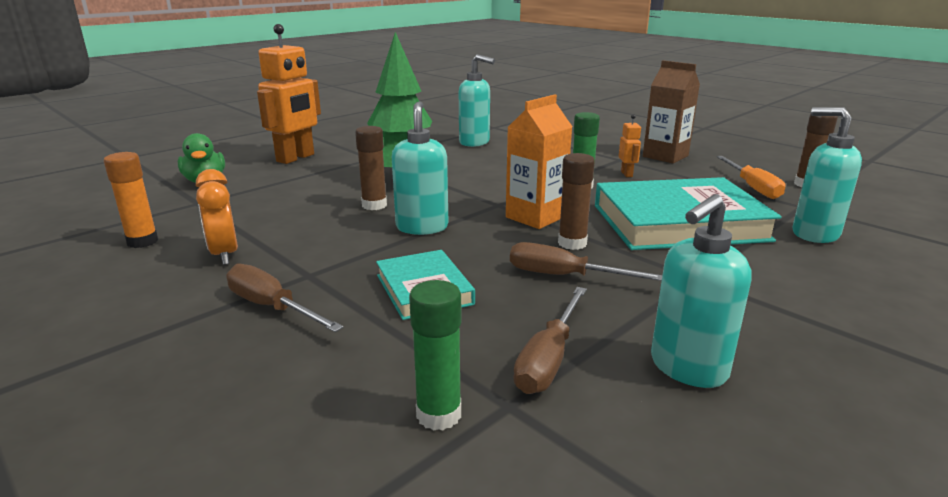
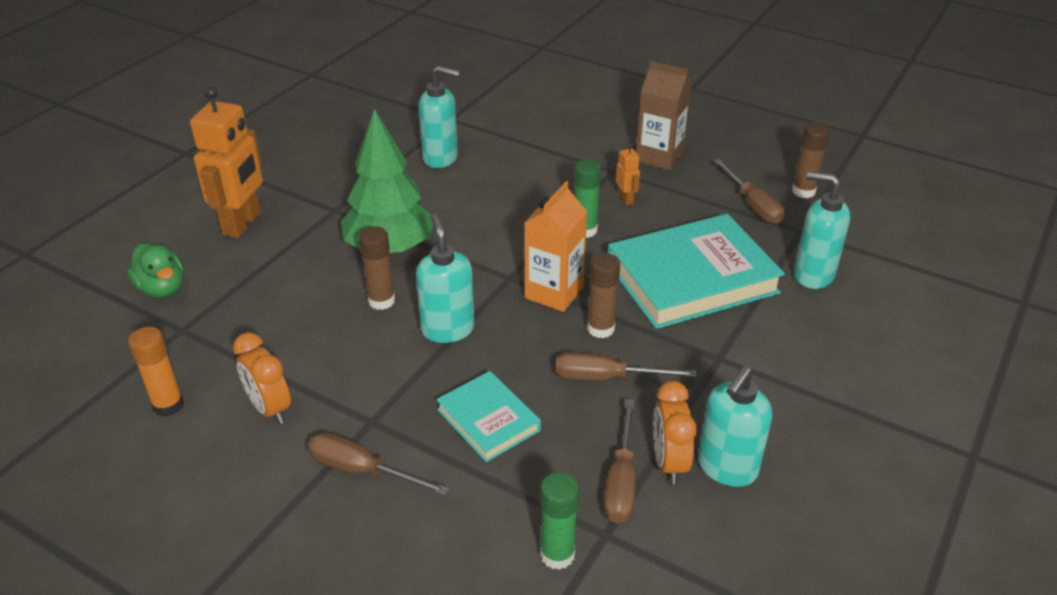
camera: 15 degrees left, 15 degrees up
orange screwdriver [716,156,786,199] -> brown screwdriver [714,159,785,224]
none -> orange clock [653,381,697,484]

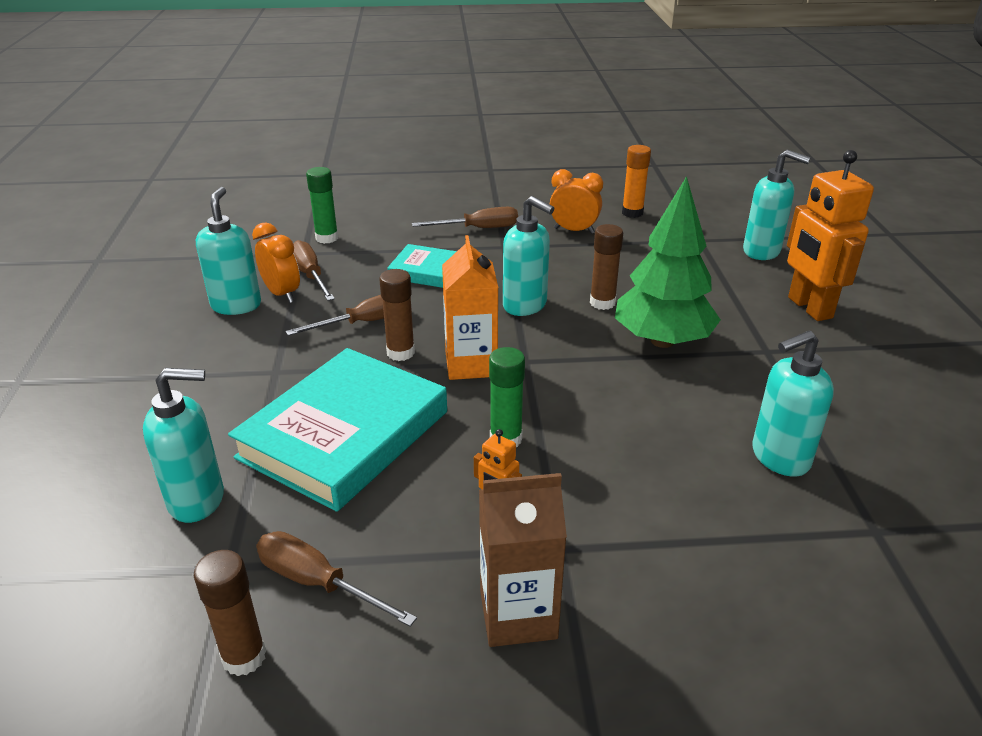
camera: 145 degrees right, 5 degrees down
green duck [126,243,184,298] -> turquoise soap dispenser [743,149,811,260]

